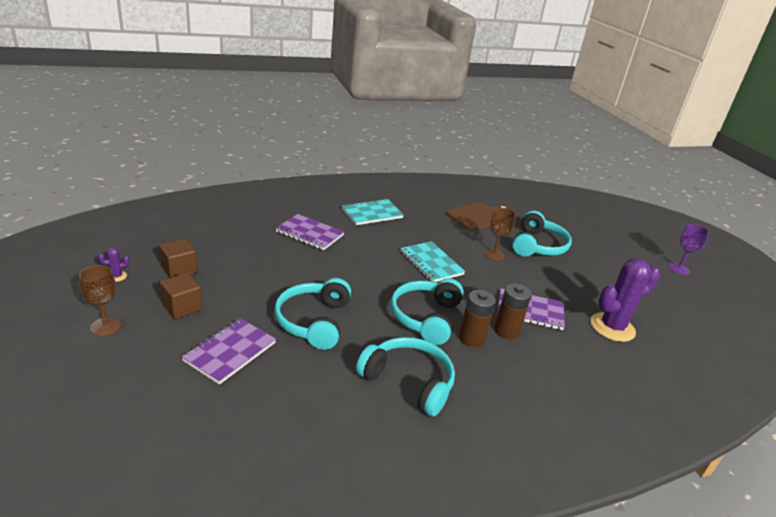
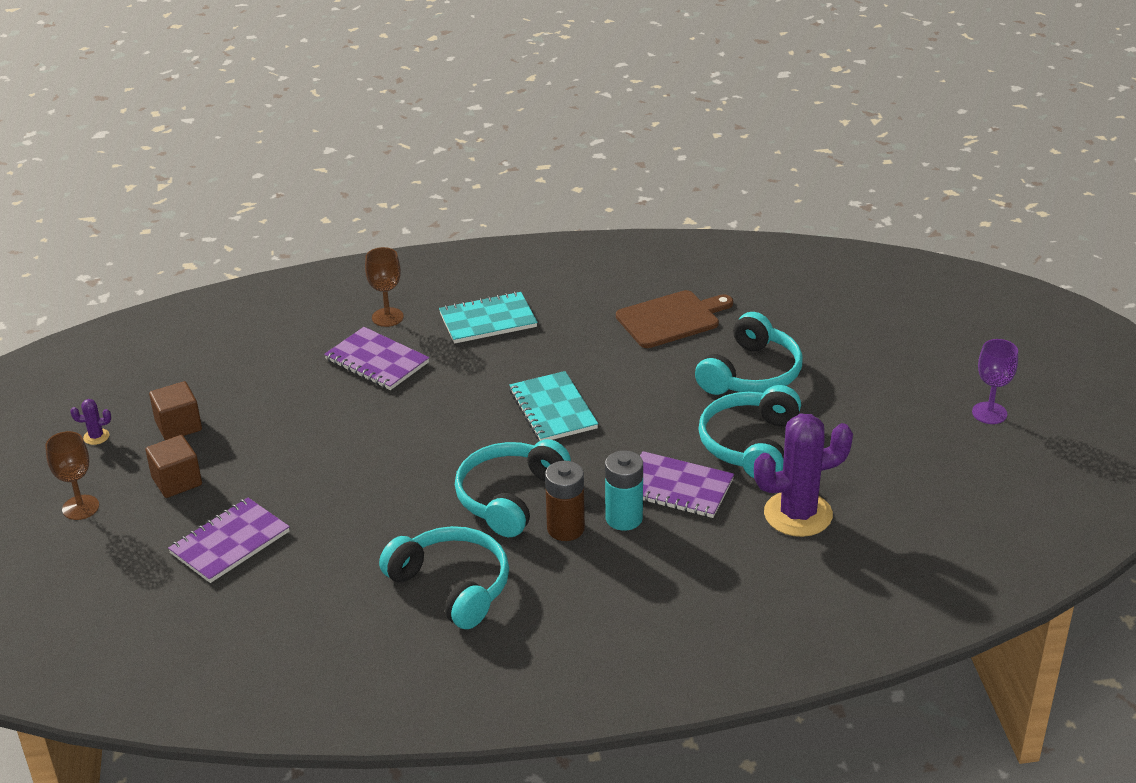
camera: 15 degrees right, 5 degrees up
turquoise headphones [274,278,351,350] -> turquoise headphones moved to [698,385,801,478]
brown goblet [484,208,516,261] -> brown goblet moved to [365,247,404,327]
brown battery [494,283,532,339] -> turquoise battery [605,450,643,531]

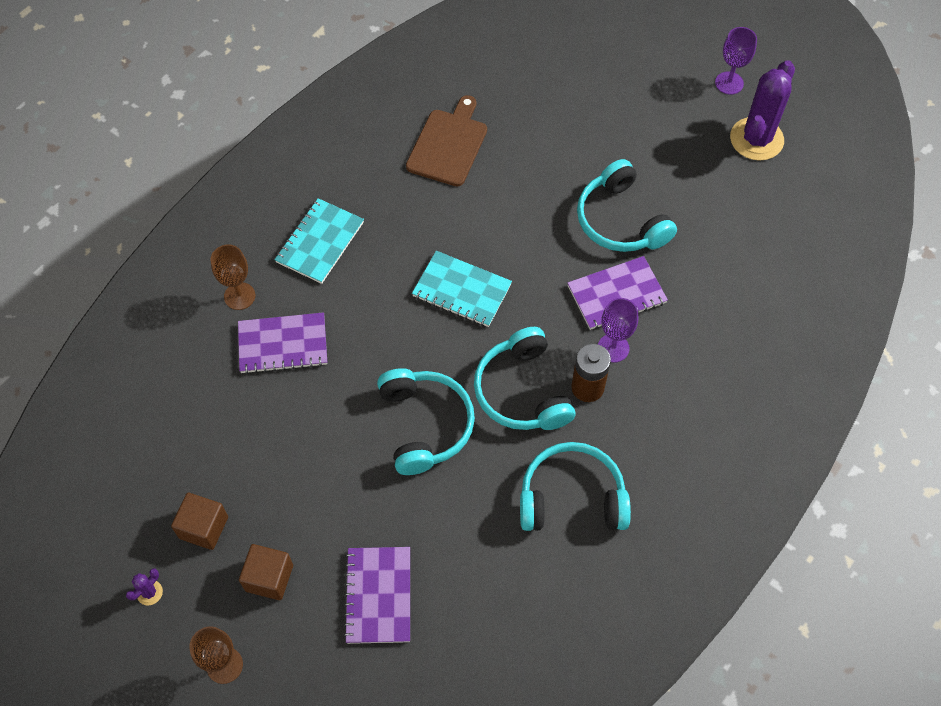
camera: 45 degrees left, 25 degrees up
turquoise battery [605,450,643,531] -> purple goblet [598,298,638,363]
turquoise headphones [695,312,803,395] -> turquoise headphones moved to [377,368,475,475]
purple cactus [754,413,853,537] -> purple cactus moved to [730,60,795,161]

